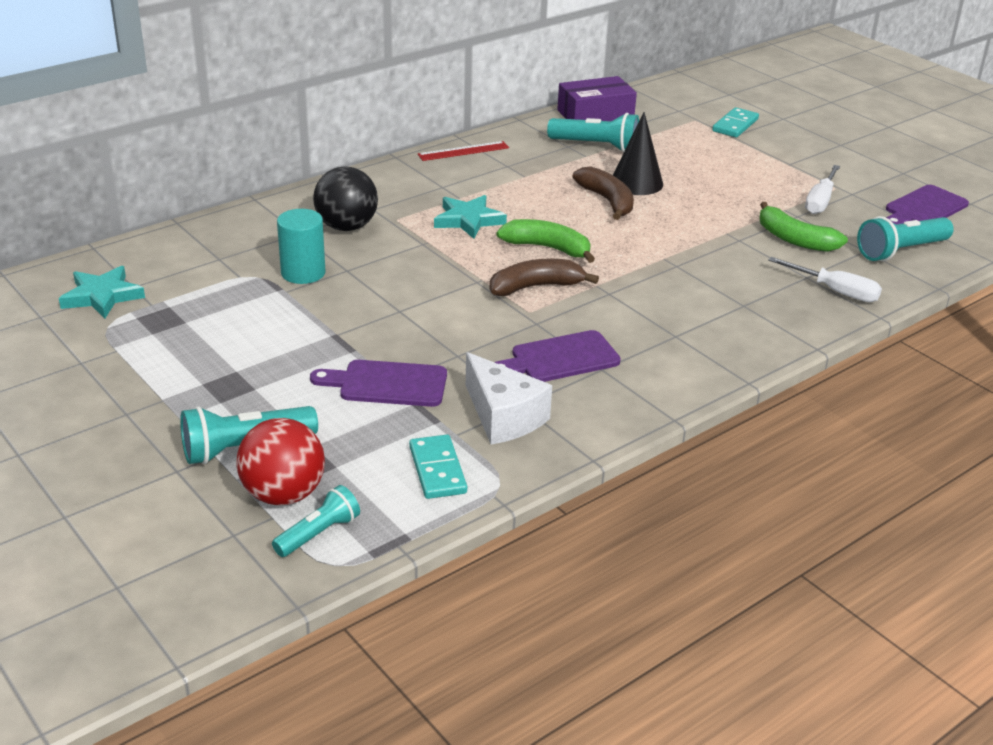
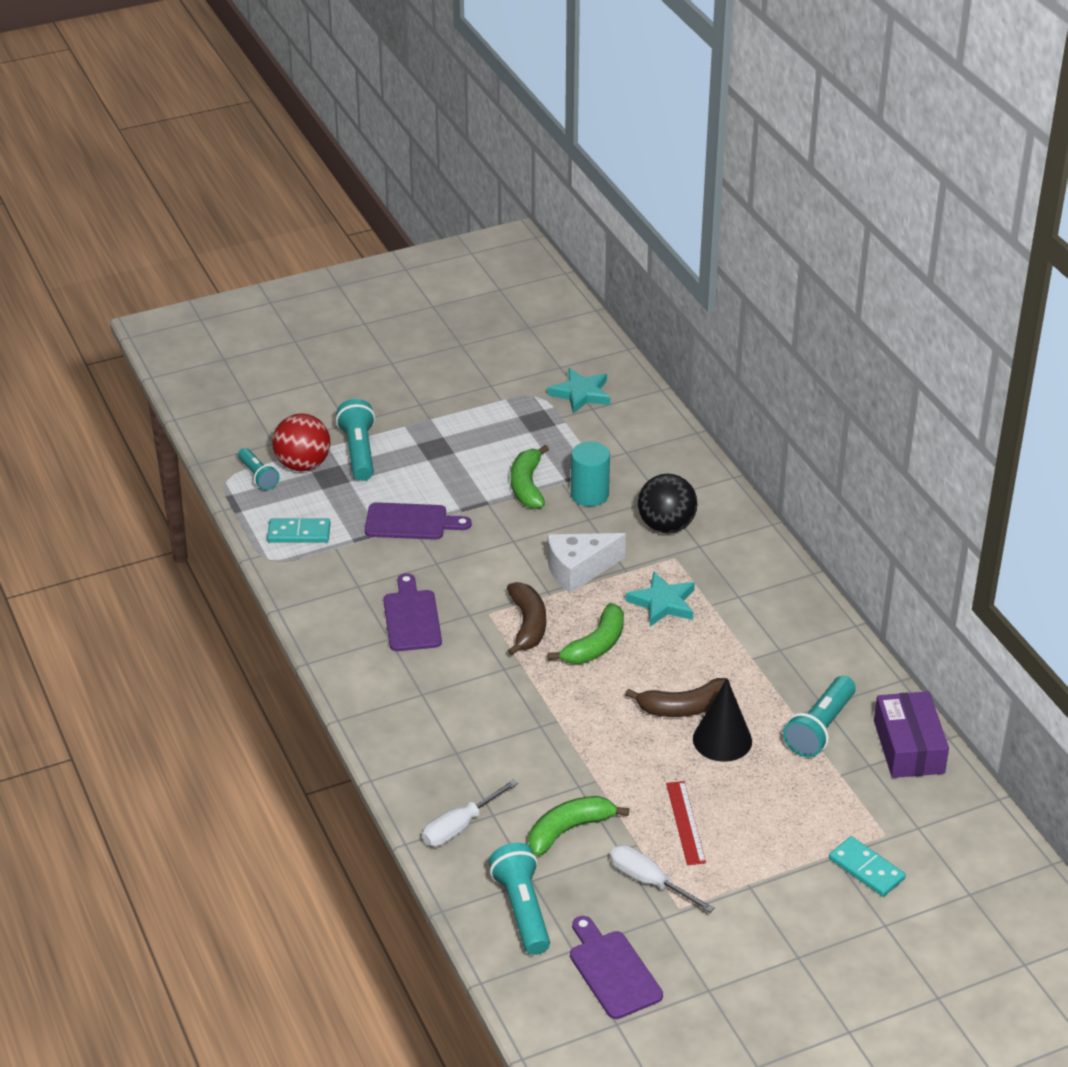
camera: 105 degrees right, 5 degrees up
purple cutting board [310,360,447,407] -> purple cutting board turned 75 degrees clockwise [365,502,472,540]
red ruler [418,141,509,161] -> red ruler moved to [666,781,706,865]
white cheese [466,352,552,445] -> white cheese moved to [547,533,626,593]
none -> green banana [511,445,549,509]

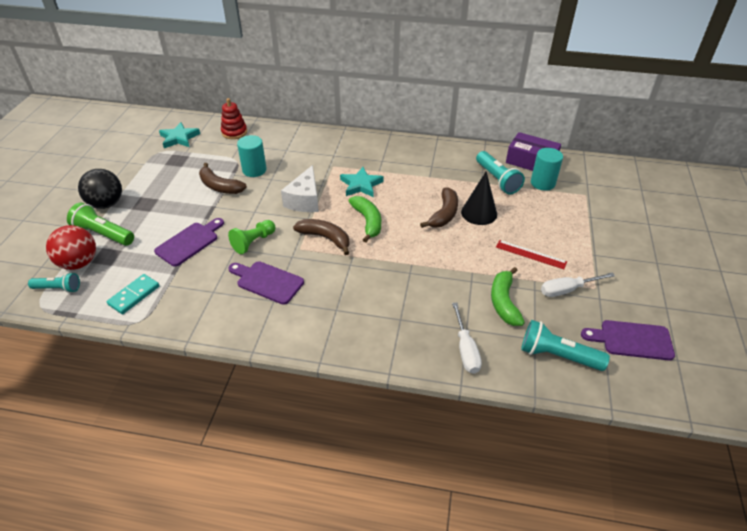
camera: 55 degrees left, 5 degrees up
turquoise flashlight [336,399,375,481] -> green flashlight [67,202,134,246]
green banana [511,445,549,509] -> brown banana [199,163,247,194]
black ball [638,474,698,533] -> black ball moved to [78,169,122,209]
turquoise domino [829,836,906,897] -> none
none -> red stacking toy [221,98,247,139]
none -> green pawn [228,220,276,254]
none -> turquoise cylinder [531,148,563,191]

